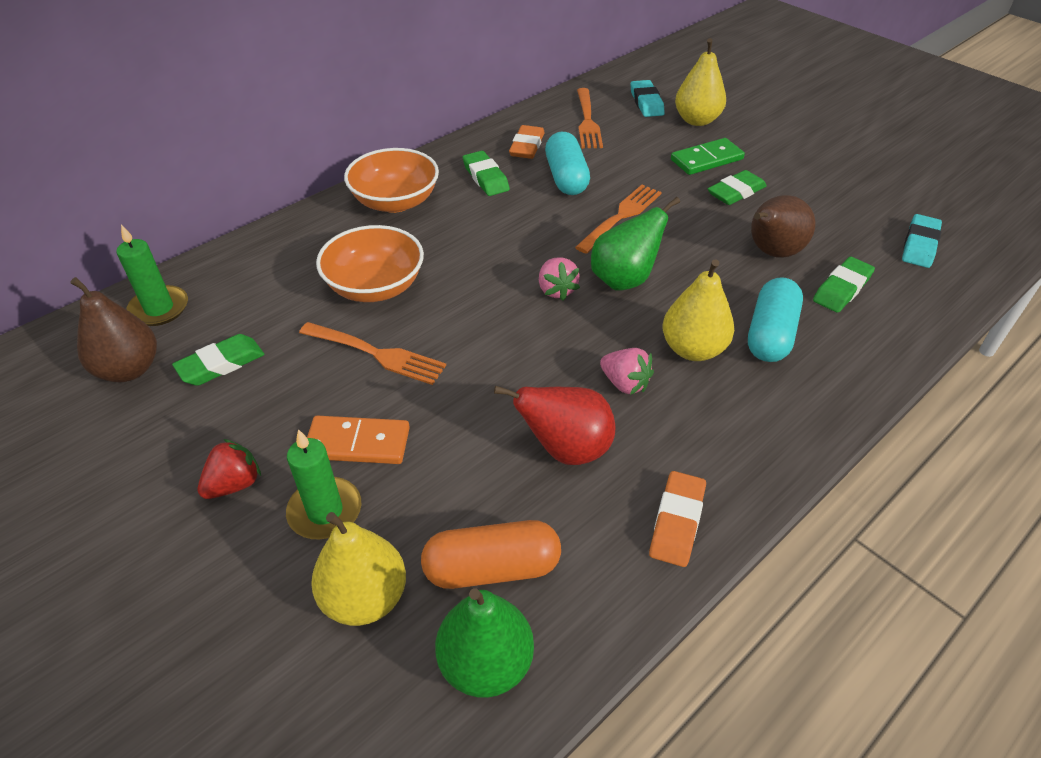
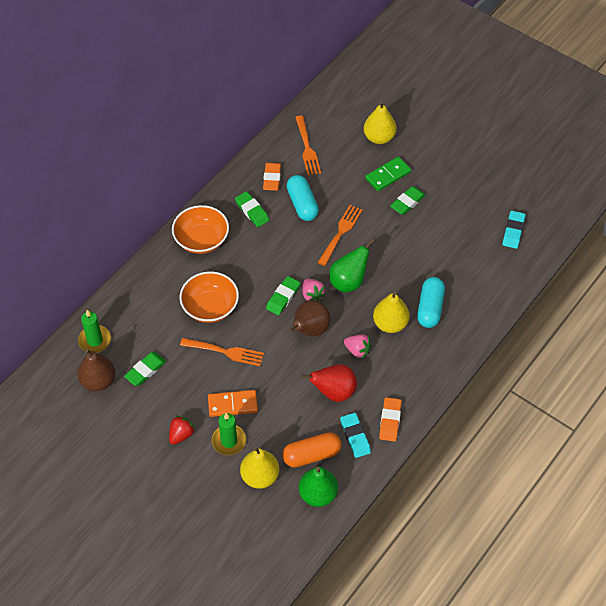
camera: 10 degrees left, 10 degrees up
turquoise eraser [631,80,665,117] -> turquoise eraser moved to [340,413,371,458]
brown pear [751,195,815,258] -> brown pear moved to [289,300,330,336]
green eraser [813,257,875,313] -> green eraser moved to [266,276,300,315]

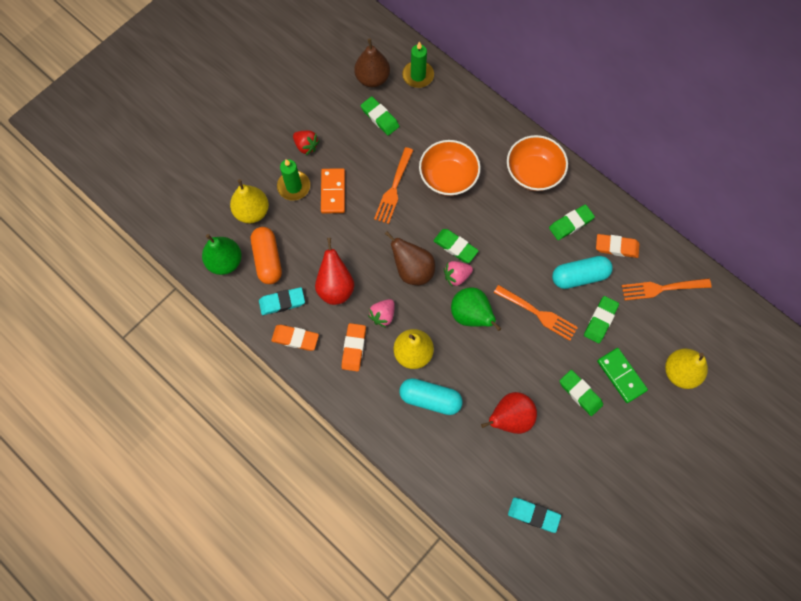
camera: 95 degrees right, 15 degrees up
none -> orange eraser [342,323,366,372]
none -> red pear [481,392,537,434]
none -> green eraser [584,296,619,343]

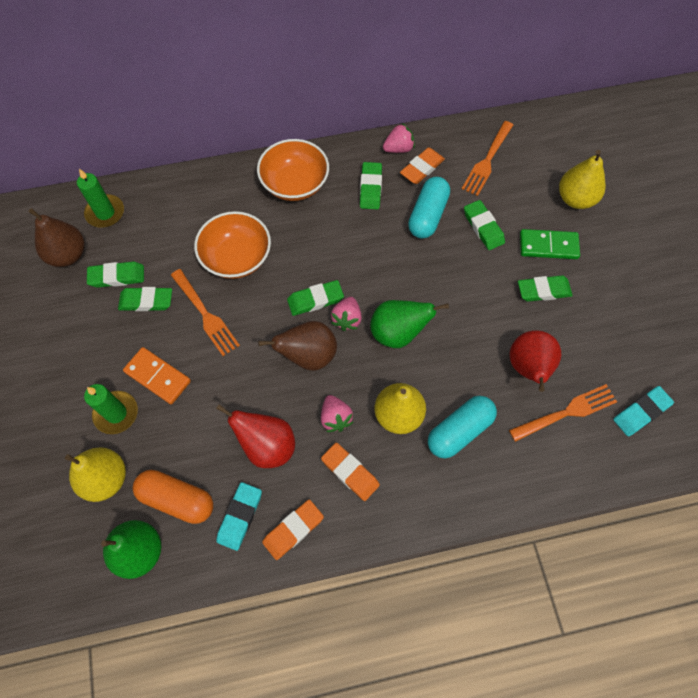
camera: 55 degrees left, 5 degrees down
red strawberry [293,131,319,155] -> none
orange fork [494,285,578,341] -> orange fork moved to [509,384,617,442]
none -> green eraser [118,287,172,311]
none -> pink strawberry [383,123,415,153]

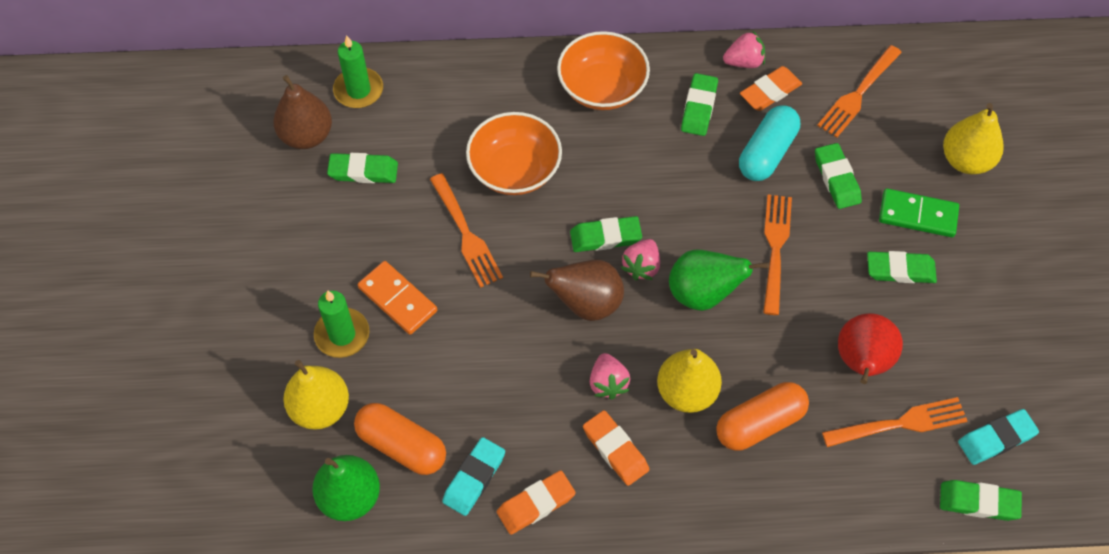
camera: 10 degrees right, 5 degrees down
green eraser [118,287,172,311] -> green eraser moved to [940,480,1022,521]
red pear [216,404,295,468] -> none
turquoise capsule [428,396,497,458] -> orange capsule [716,382,809,451]
none -> orange fork [763,195,792,315]

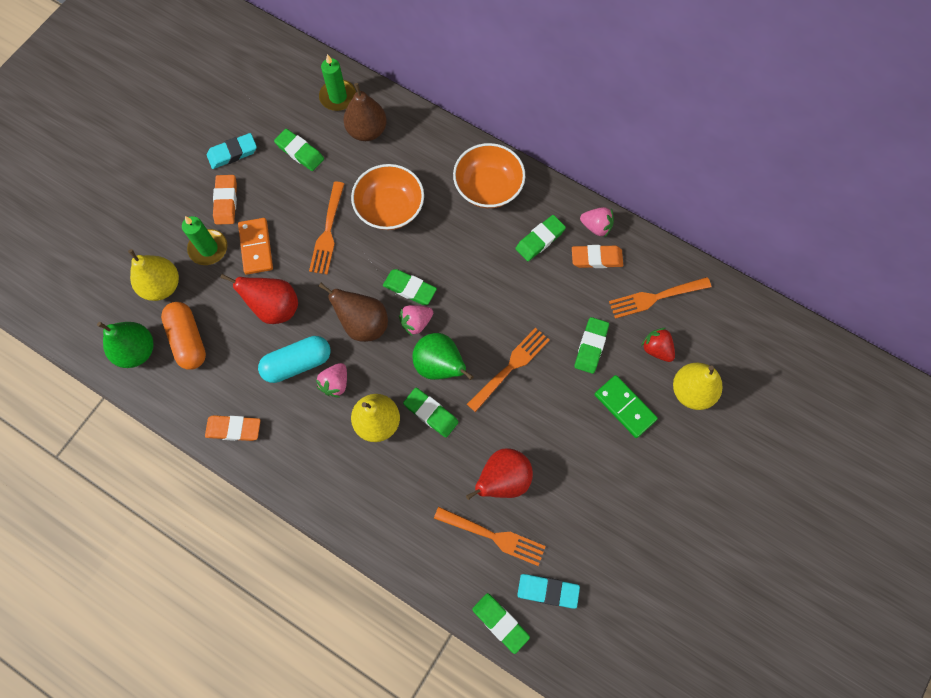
camera: 35 degrees right, 10 degrees up
brown pear [273,75,332,149] -> brown pear moved to [343,83,387,141]
turquoise eraser [442,437,505,516] -> turquoise eraser moved to [207,133,257,169]
orange eraser [583,410,649,486] -> orange eraser moved to [213,175,237,225]
orange capsule [716,382,809,451] -> none
turquoise capsule [739,105,800,181] -> turquoise capsule moved to [258,336,331,383]
green eraser [867,251,937,283] -> green eraser moved to [403,388,459,438]
none -> red pear [220,274,298,324]
none -> red strawberry [641,328,675,362]

